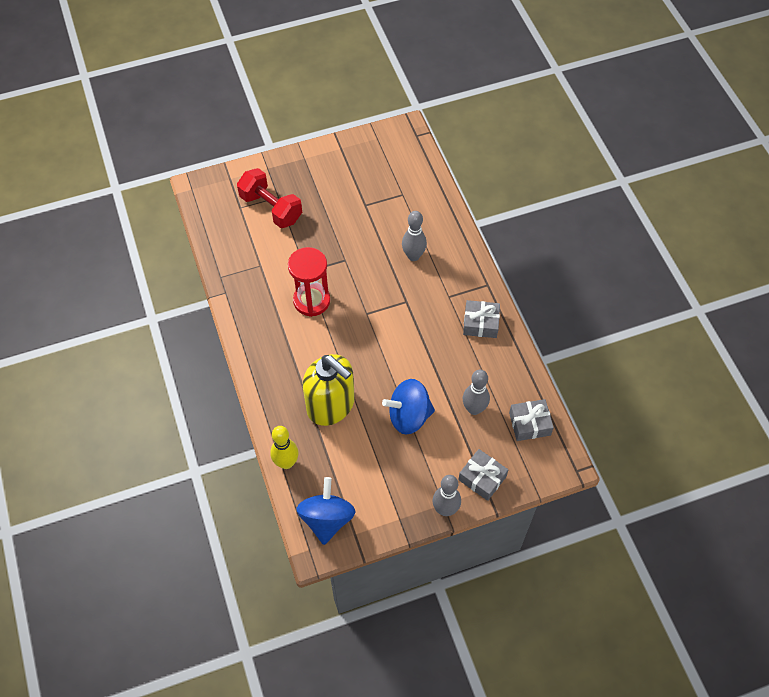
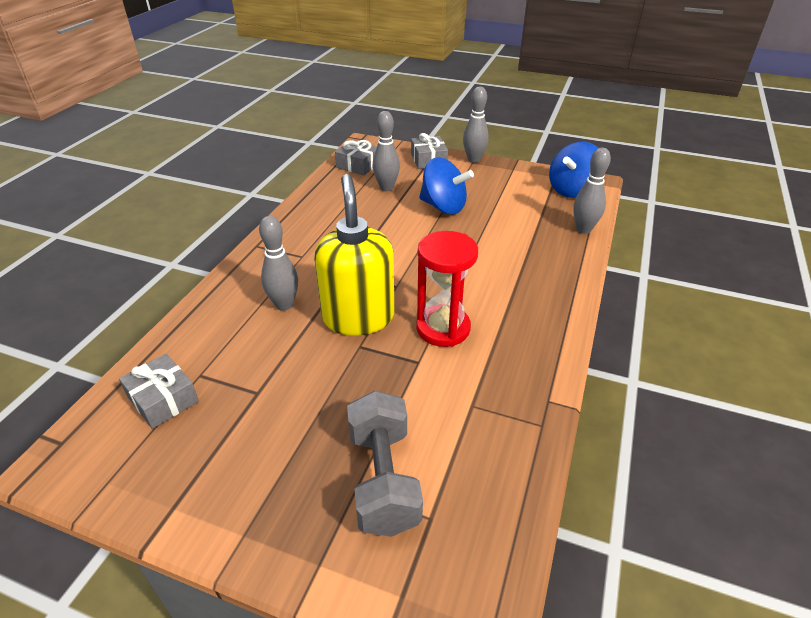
camera: 140 degrees left, 20 degrees down
red dumbbell [237,168,302,228] -> grey dumbbell [347,391,423,537]
yellow bowling pin [270,426,299,469] -> grey bowling pin [573,148,611,234]
yellow soap dispenser [302,354,355,426] -> yellow soap dispenser moved to [314,174,394,336]
grey gift [463,300,500,338] -> grey gift moved to [119,354,199,429]

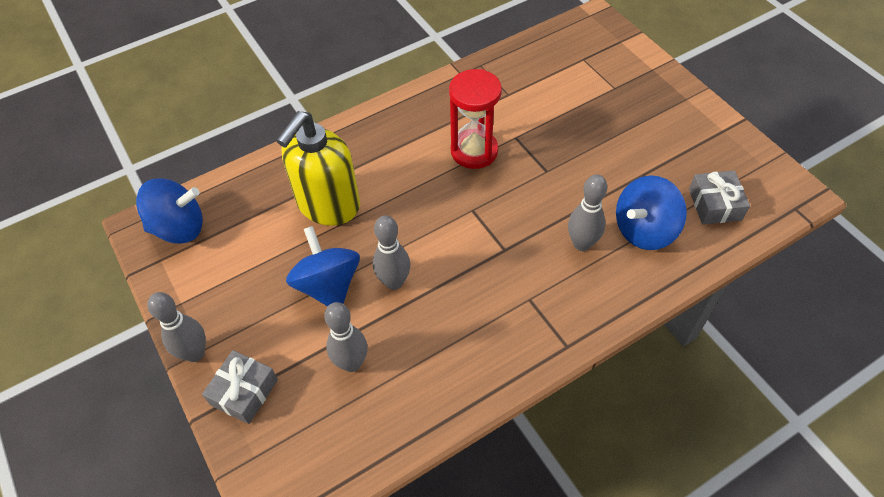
camera: 140 degrees left, 15 degrees up
yellow soap dispenser [314,174,394,336] -> yellow soap dispenser moved to [277,111,360,226]
grey gift [335,140,377,175] -> none
grey dumbbell [347,391,423,537] -> none
grey bowling pin [573,148,611,234] -> grey bowling pin moved to [373,215,411,290]
none -> blue spinning top [616,175,687,250]

